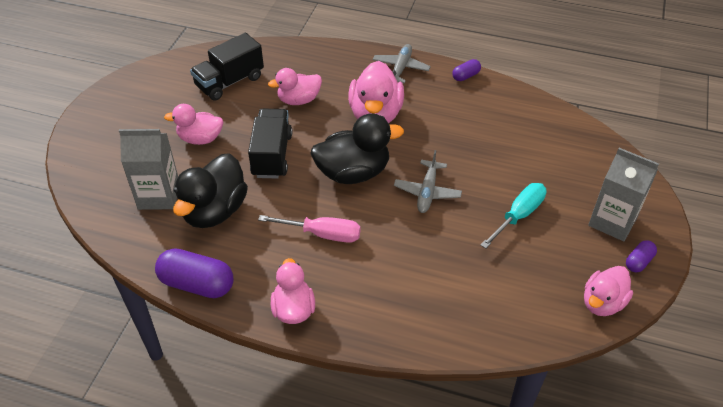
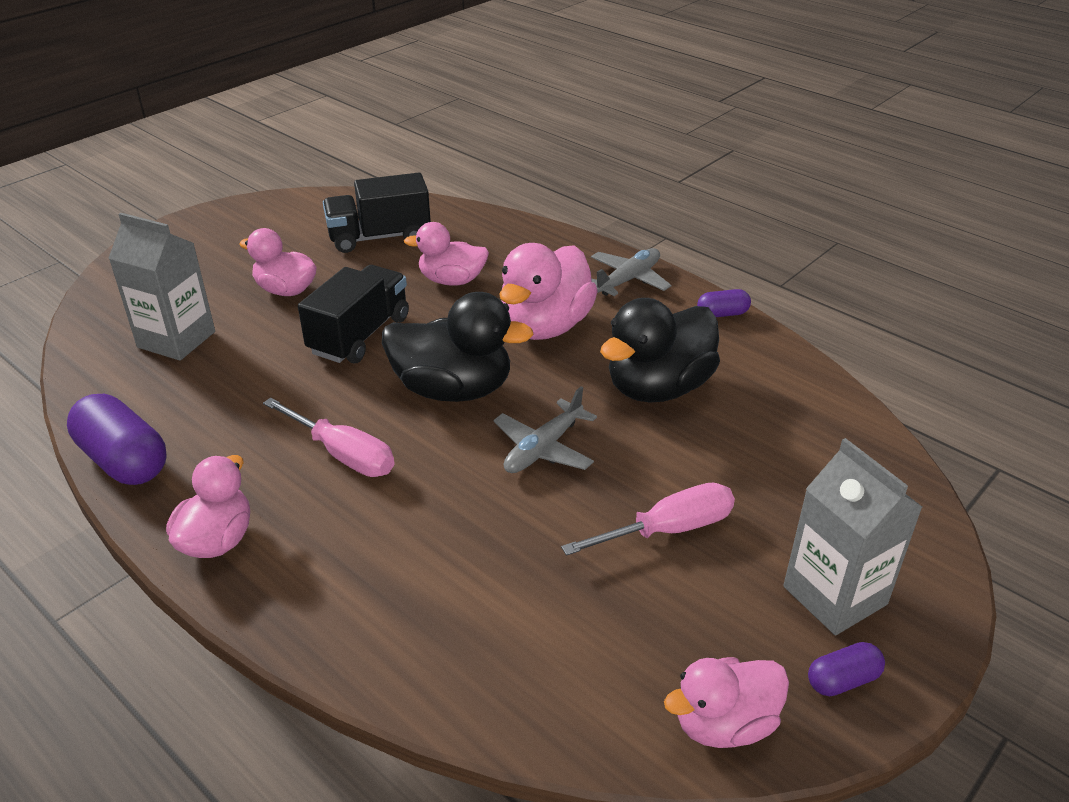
camera: 25 degrees right, 10 degrees down
black duck [173,153,248,228] -> black duck moved to [600,298,720,403]
turquoise screwdriver [481,183,547,249] -> pink screwdriver [561,483,735,556]

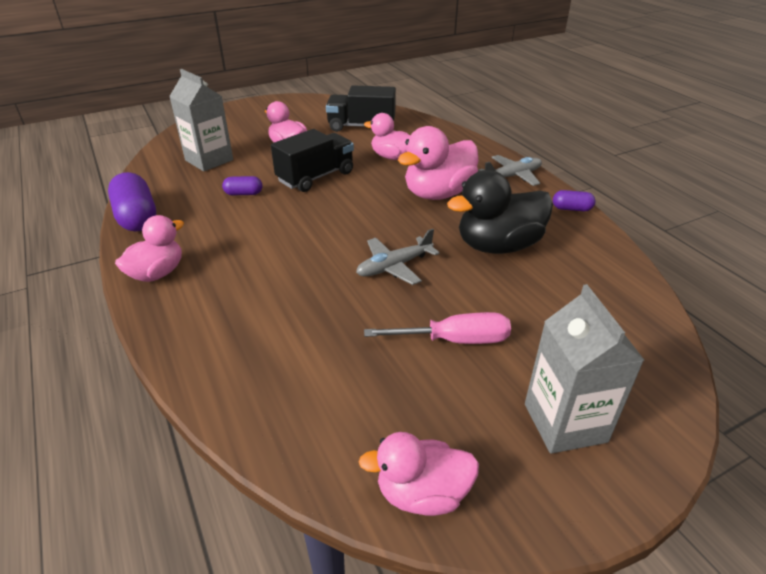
camera: 20 degrees right, 0 degrees up
pink screwdriver [263,398,394,477] -> none
black duck [382,292,534,402] -> none
purple capsule [808,642,885,696] -> purple capsule moved to [222,176,262,195]

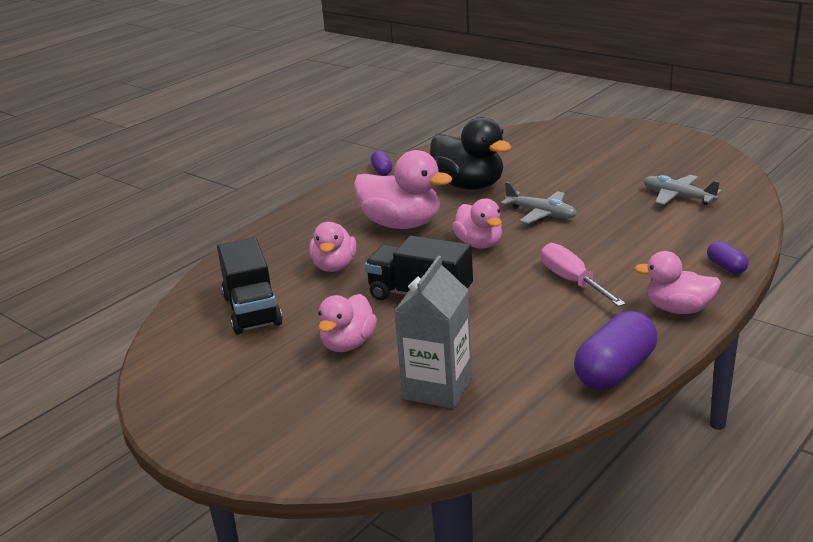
camera: 110 degrees left, 10 degrees down
purple capsule [222,176,262,195] -> purple capsule moved to [707,241,748,274]
pink duck [359,432,479,516] -> pink duck moved to [452,198,502,249]
pink screwdriver [364,312,511,344] -> pink screwdriver moved to [541,243,626,307]
grey plane [478,155,542,186] -> grey plane moved to [643,175,722,205]
grey carton [525,284,644,454] -> none

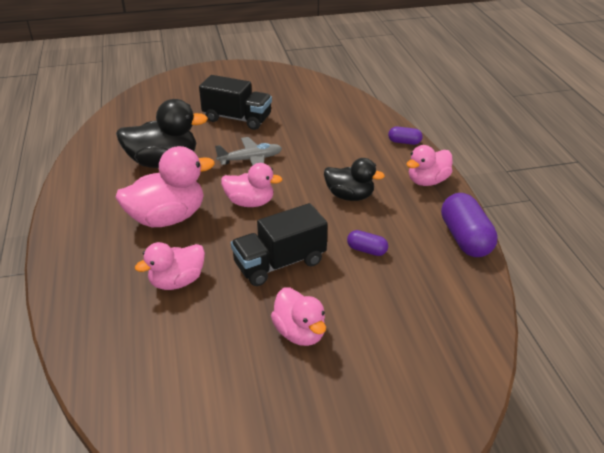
camera: 55 degrees left, 10 degrees up
black truck [217,237,283,334] -> black truck moved to [199,75,272,130]
pink duck [309,222,356,272] -> pink duck turned 105 degrees clockwise [135,242,205,290]
purple capsule [371,150,393,176] -> purple capsule moved to [347,230,388,256]
grey carton [394,256,472,409] -> none
pink screwdriver [541,243,626,307] -> black duck [324,158,385,201]
grey plane [643,175,722,205] -> none

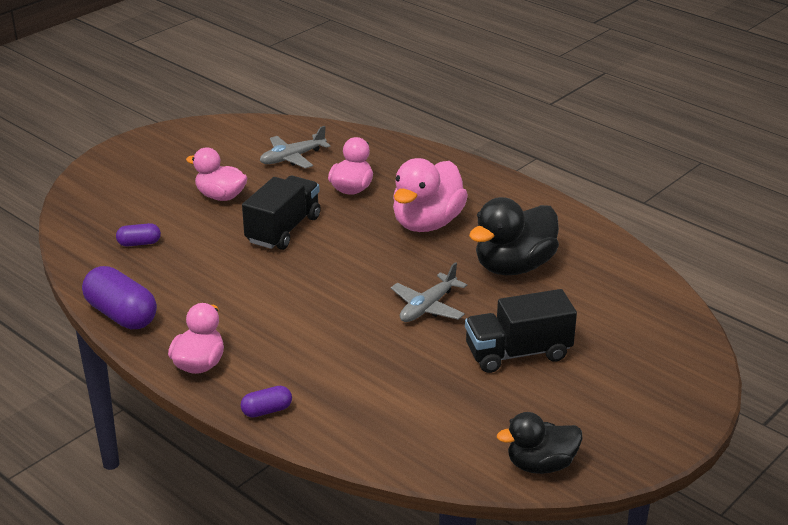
camera: 145 degrees right, 5 degrees down
pink duck [221,163,282,207] -> none
black duck [324,158,385,201] -> black duck moved to [497,412,583,474]
purple capsule [347,230,388,256] -> purple capsule moved to [116,223,161,246]
none -> grey plane [260,126,330,169]

